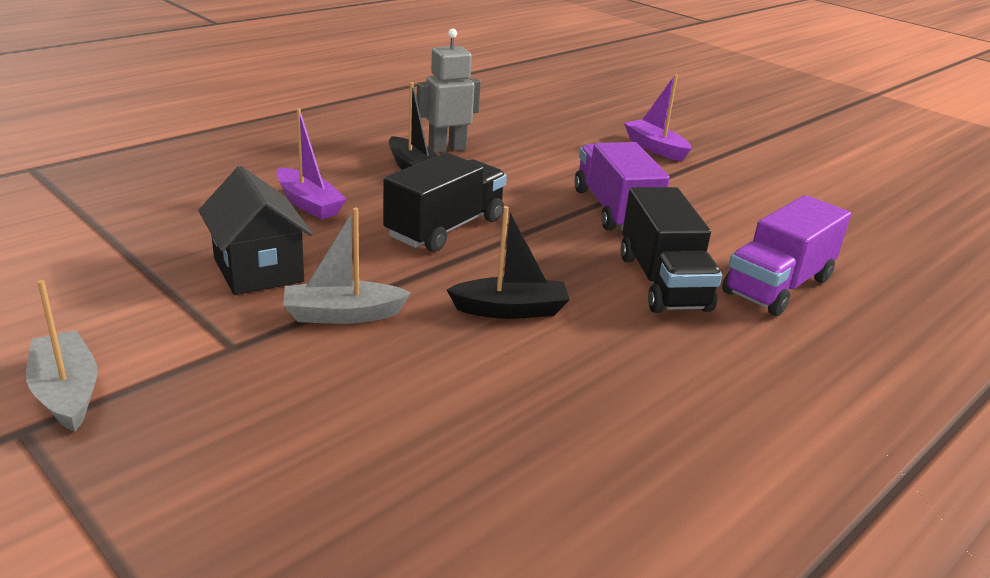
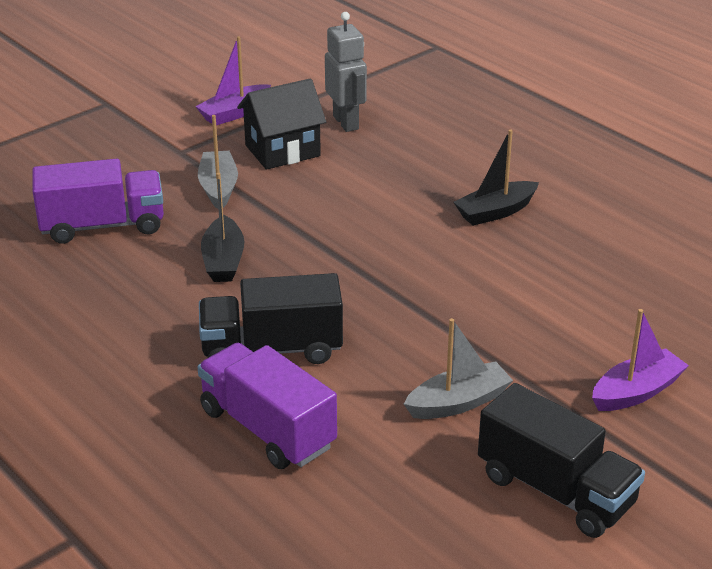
camera: 95 degrees right, 5 degrees up
grey boat [26,280,97,432] -> grey boat moved to [404,318,513,419]
purple boat [276,109,346,219] -> purple boat moved to [195,36,271,125]
black truck [383,153,507,252] -> black truck moved to [478,383,645,538]
grey robot [417,28,481,153] -> grey robot moved to [325,12,367,132]
purple truck [574,142,670,231] -> purple truck moved to [32,159,164,244]

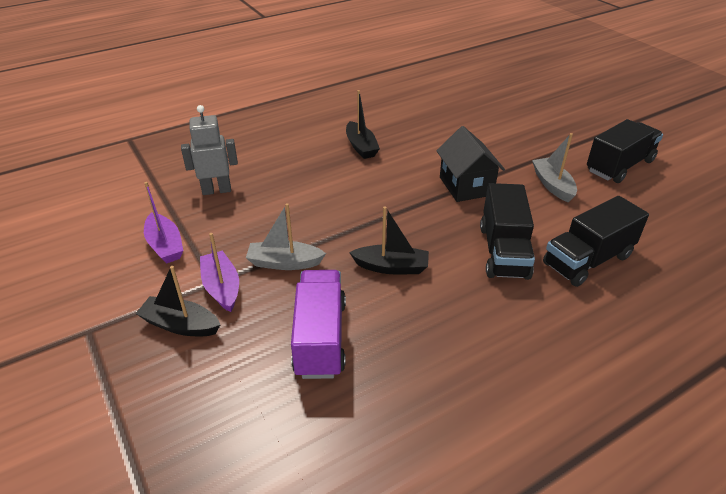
camera: 80 degrees left, 5 degrees up
purple truck [198,343,337,469] -> black truck [543,196,649,287]
black house [237,78,326,170] -> black house moved to [436,126,505,202]
purple boat [592,309,689,411] -> purple boat moved to [200,233,239,312]
none -> black boat [135,266,220,336]

